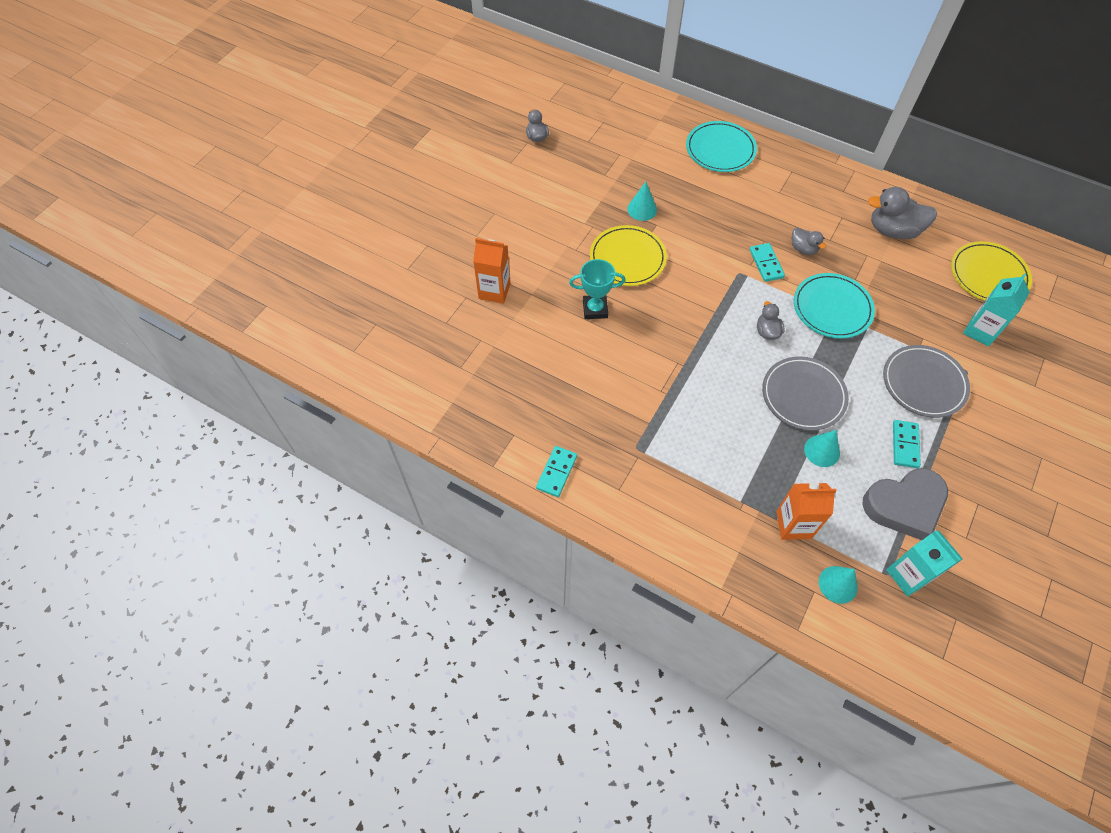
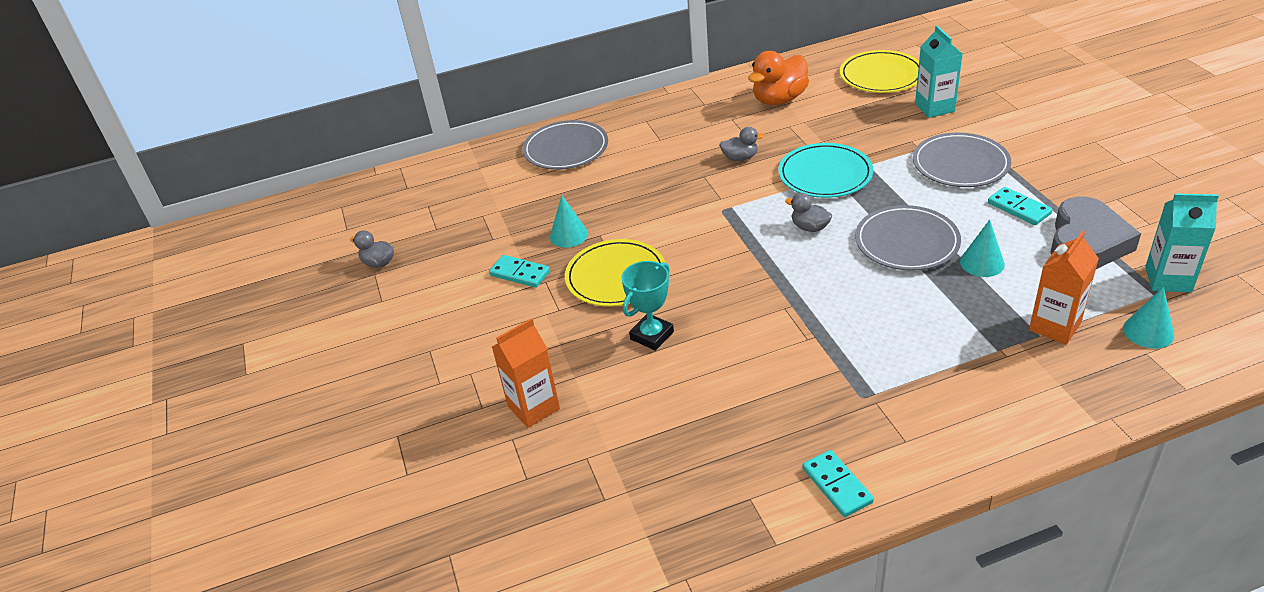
camera: 45 degrees left, 20 degrees down
turquoise plate [686,121,757,172] -> grey plate [522,120,608,170]
turquoise domino [750,243,785,282] -> turquoise domino moved to [489,255,550,288]
grey duck [868,187,937,239] -> orange duck [748,51,809,105]

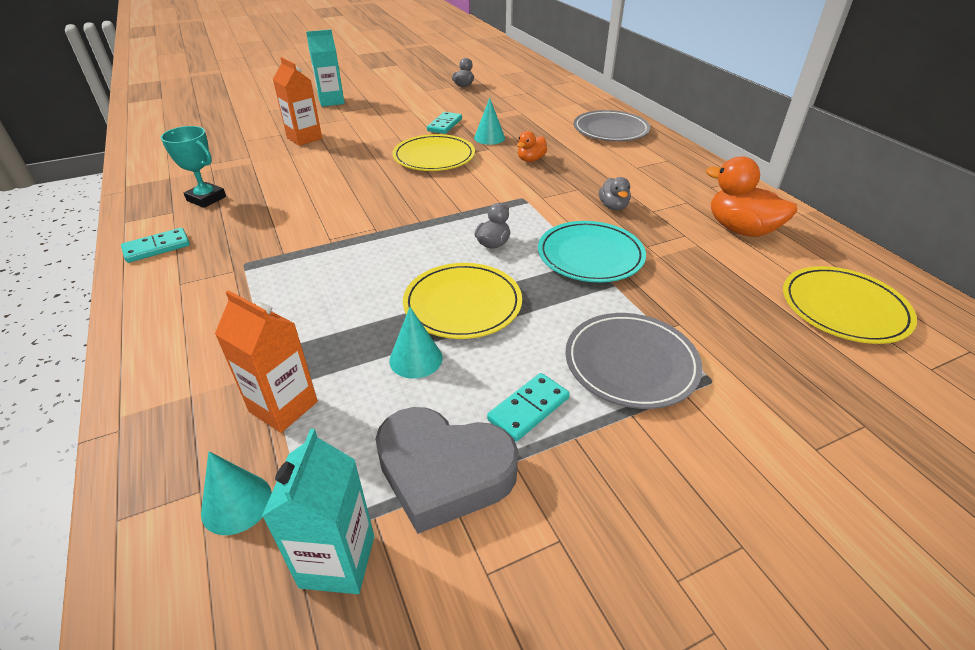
camera: 80 degrees right, 0 degrees up
turquoise trophy [621,261,674,351] -> turquoise trophy moved to [161,126,226,208]
grey plate [855,205,961,271] -> yellow plate [403,263,522,339]
turquoise carton [915,26,963,118] -> turquoise carton moved to [306,29,345,107]
none -> orange duck [517,131,547,162]

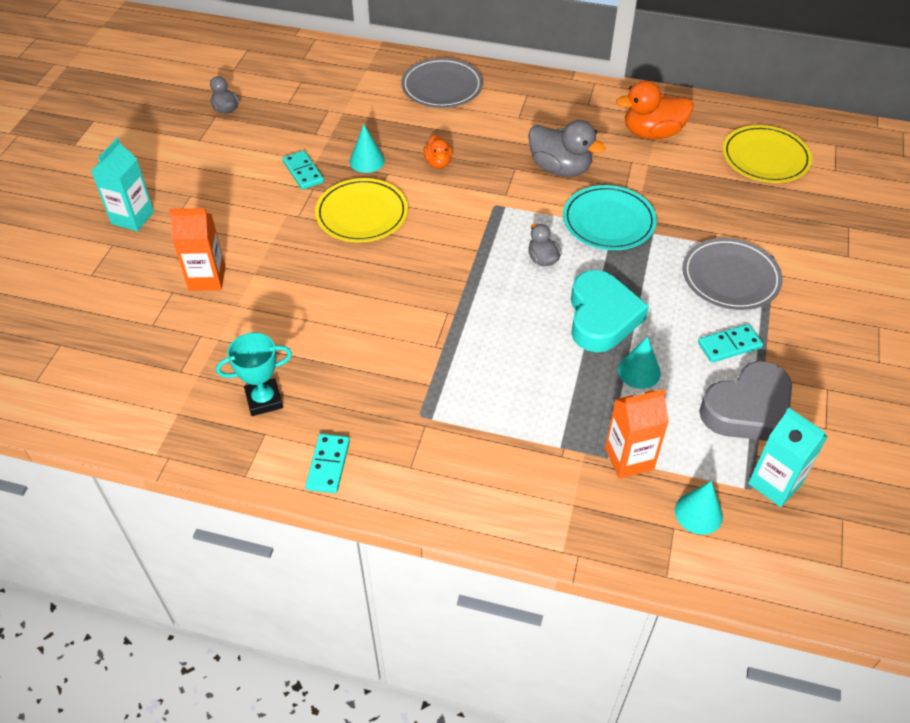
camera: 50 degrees left, 10 degrees up
yellow plate [403,263,522,339] -> turquoise heart [571,270,649,352]
turquoise domino [487,373,570,442] -> turquoise domino turned 75 degrees clockwise [698,324,763,363]
grey duck [599,177,631,210] -> grey duck [528,120,606,177], size x1.84

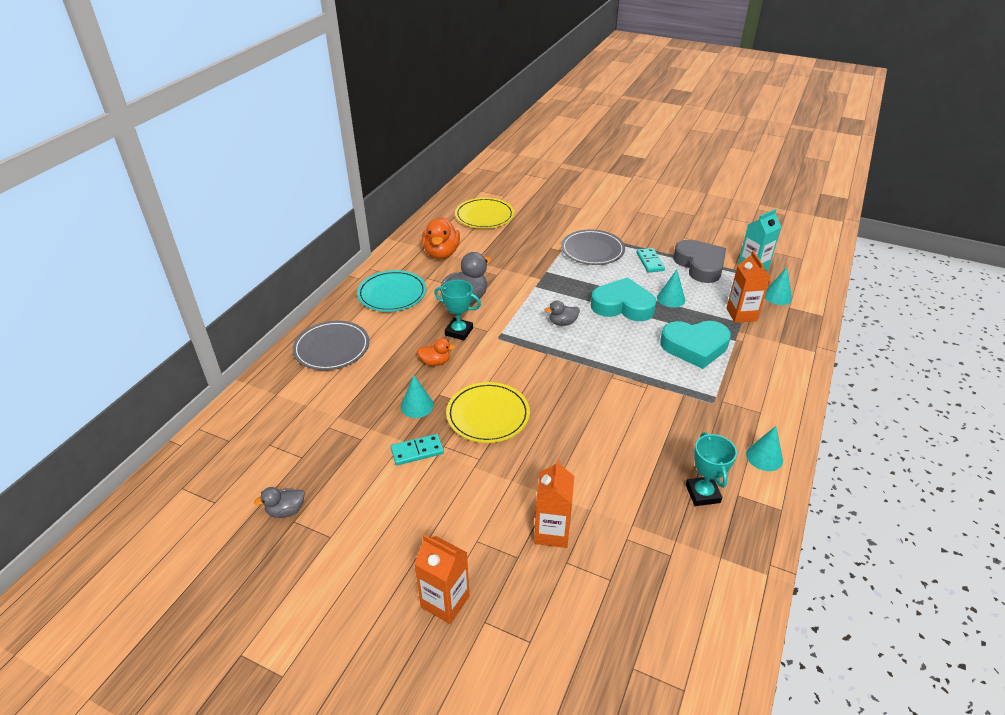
camera: 80 degrees left, 10 degrees down
turquoise carton [91,138,154,232] -> orange carton [414,535,469,624]
turquoise domino [305,434,350,493] -> turquoise cone [746,426,783,471]
turquoise plate [563,185,657,250] -> turquoise plate moved to [357,270,427,312]
none -> turquoise trophy [434,280,481,340]
none -> turquoise heart [660,321,731,369]

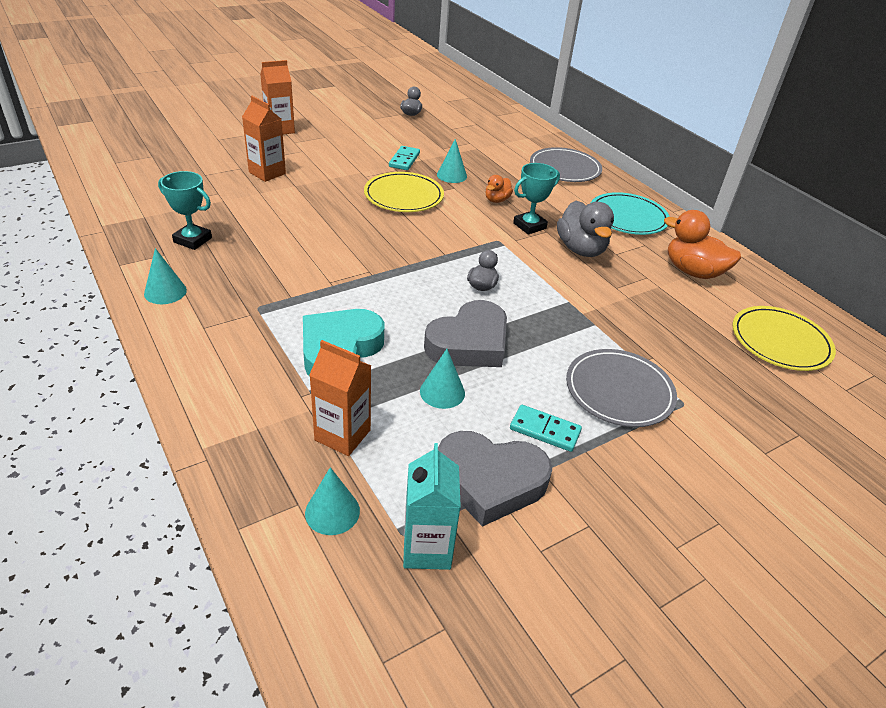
camera: 120 degrees right, 0 degrees up
turquoise heart [591,277,656,321] -> grey heart [424,300,507,367]

